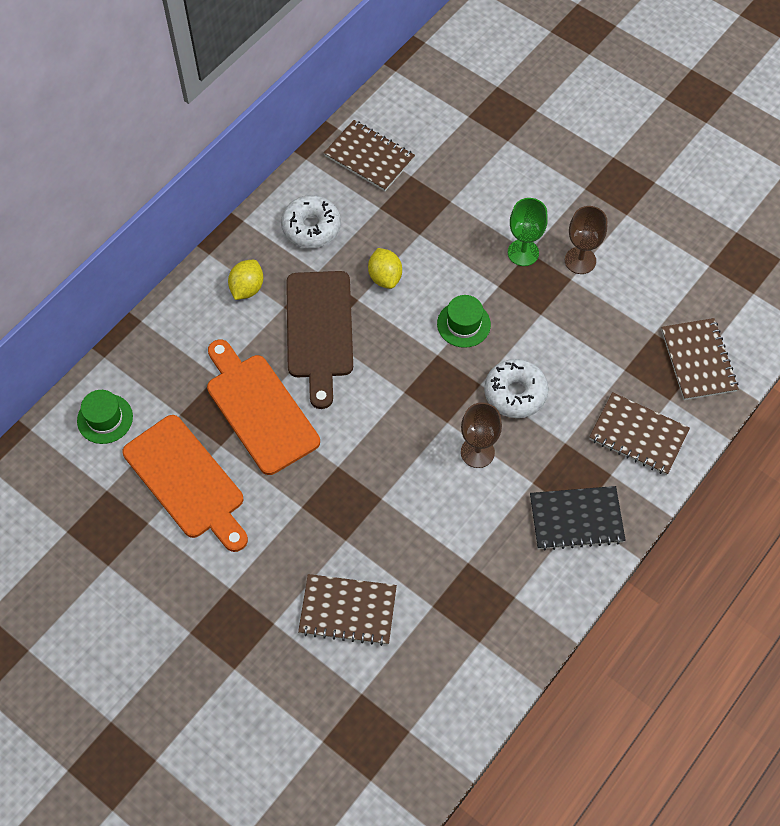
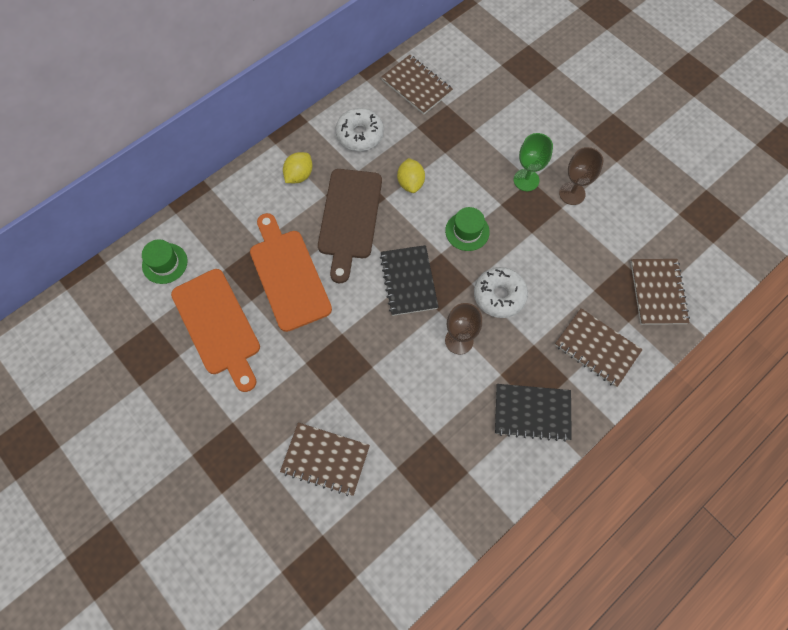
camera: 10 degrees right, 5 degrees up
none -> black notebook [380,245,439,316]

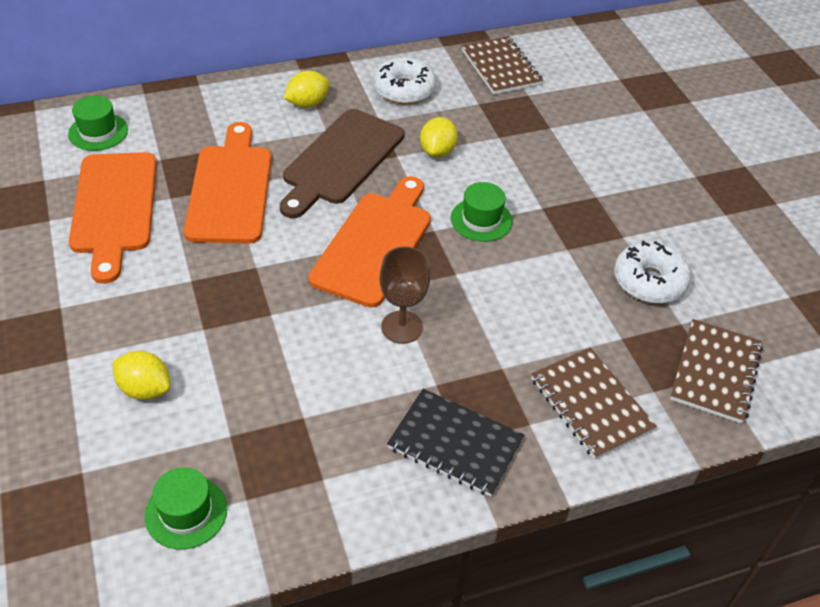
camera: 20 degrees right, 20 degrees down
brown notebook [280,422,370,496] -> yellow lemon [113,351,171,400]
black notebook [380,245,439,316] -> orange cutting board [308,176,431,308]
white donut [474,267,528,318] -> white donut moved to [614,241,691,304]
green goblet [514,133,553,191] -> none
brown goblet [559,147,603,205] -> none
none -> green hat [145,467,227,549]

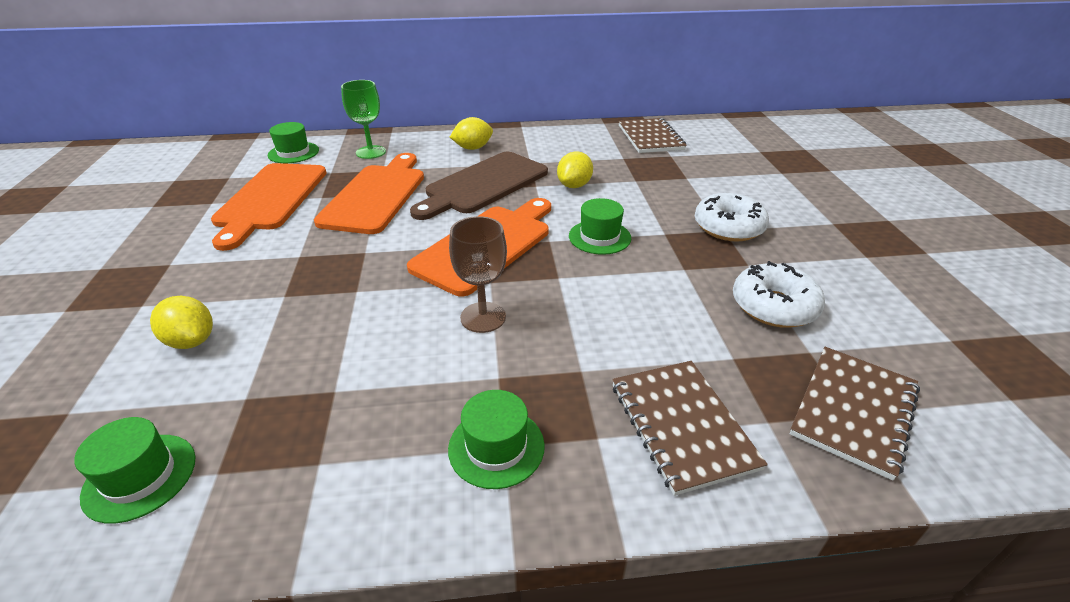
camera: 15 degrees right, 10 degrees down
white donut [373,57,436,104] -> white donut moved to [695,193,769,242]
black notebook [387,389,524,497] -> green hat [448,390,545,489]
none -> green goblet [341,80,386,159]

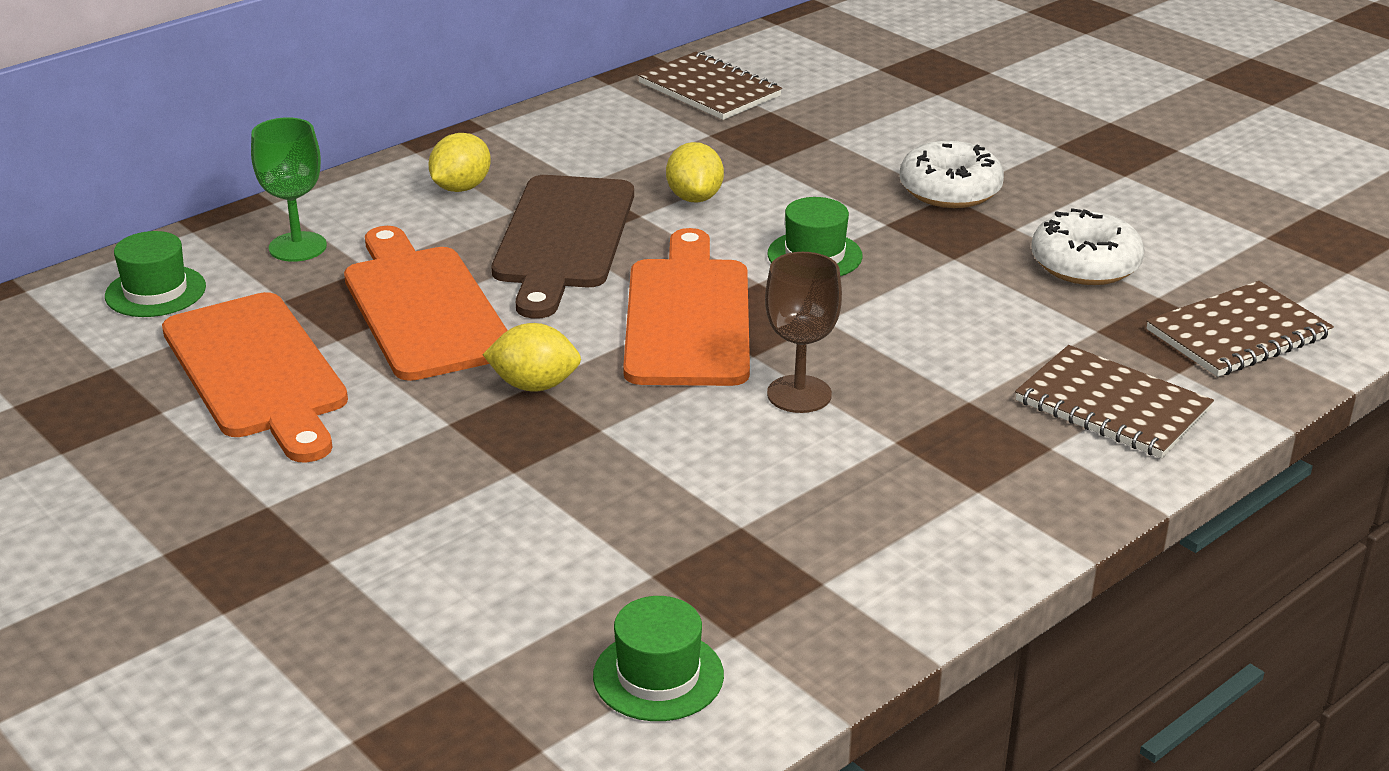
camera: 35 degrees left, 5 degrees down
yellow lemon [150,296,213,349] -> yellow lemon moved to [482,323,581,392]
green hat [448,390,545,489] -> none
brown notebook [790,347,920,481] -> brown notebook turned 60 degrees clockwise [1146,281,1334,377]

